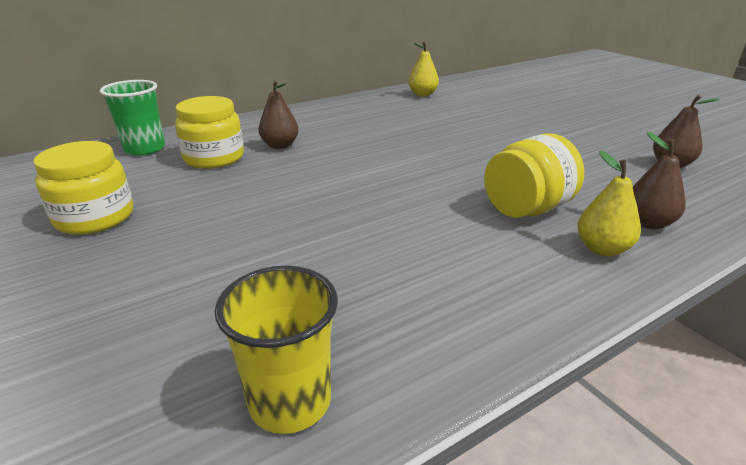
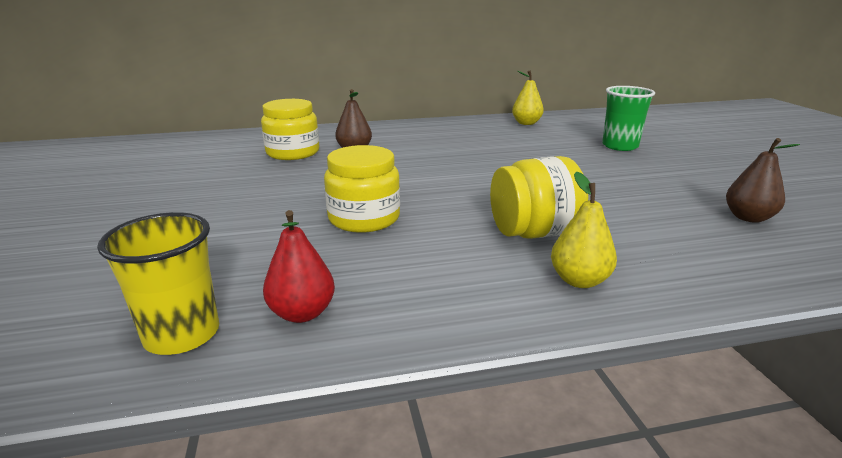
camera: 20 degrees right, 5 degrees down
yellow jar [33,141,133,235] -> yellow jar moved to [324,145,400,233]
green cup [100,80,165,155] -> green cup moved to [602,86,655,151]
brown pear [633,132,686,229] -> none
none -> red pear [263,210,335,323]

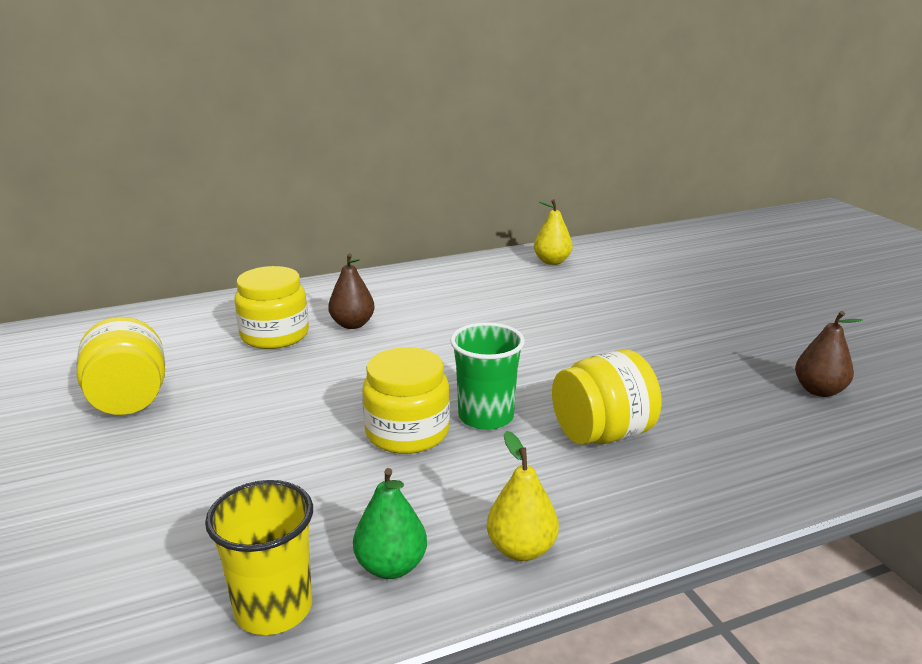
camera: 10 degrees left, 0 degrees up
red pear [263,210,335,323] -> green pear [353,468,427,579]
yellow pear [551,171,617,288] -> yellow pear moved to [487,431,559,561]
green cup [602,86,655,151] -> green cup moved to [450,322,525,430]
none -> yellow jar [77,317,165,415]

